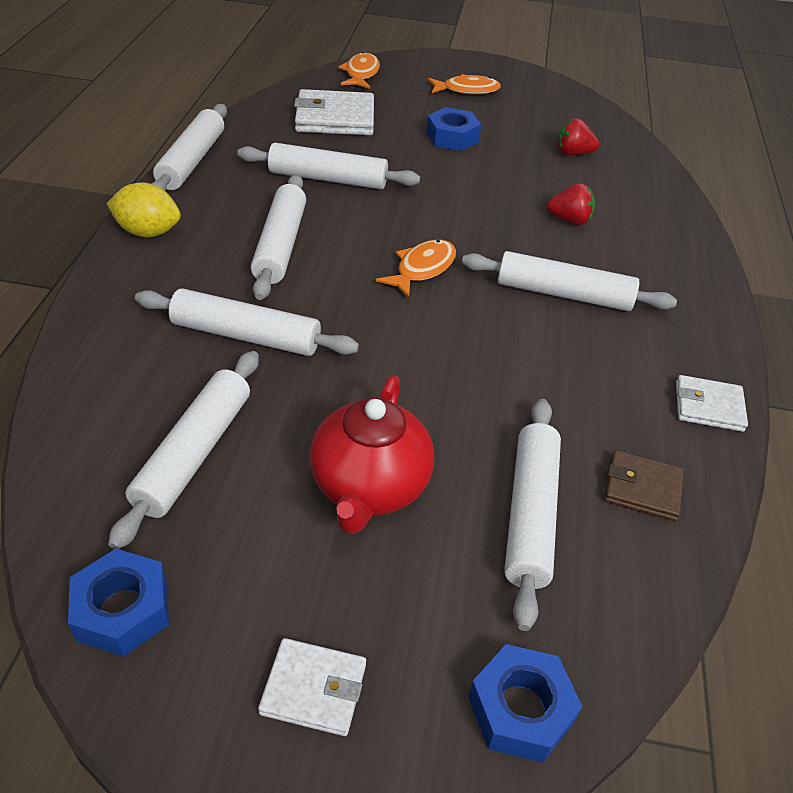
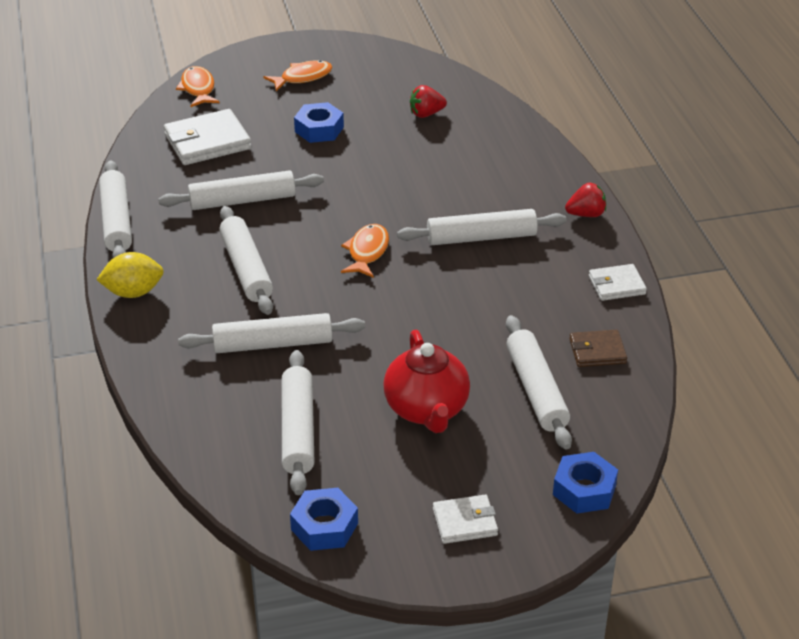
camera: 20 degrees left, 5 degrees down
red strawberry [546,183,595,225] -> red strawberry moved to [565,183,606,217]

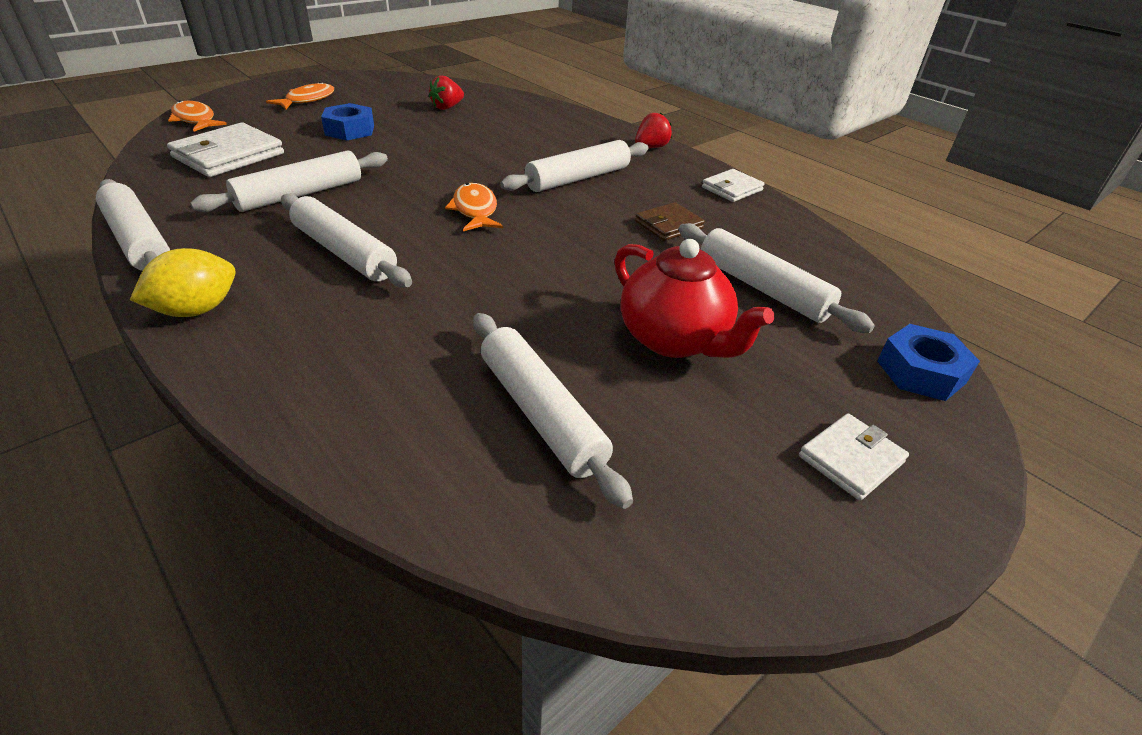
camera: 30 degrees left, 0 degrees up
white rolling pin [178,313,365,353] -> none
blue nut [290,488,358,551] -> none
brown wallet [569,330,627,367] -> brown wallet moved to [635,202,705,241]

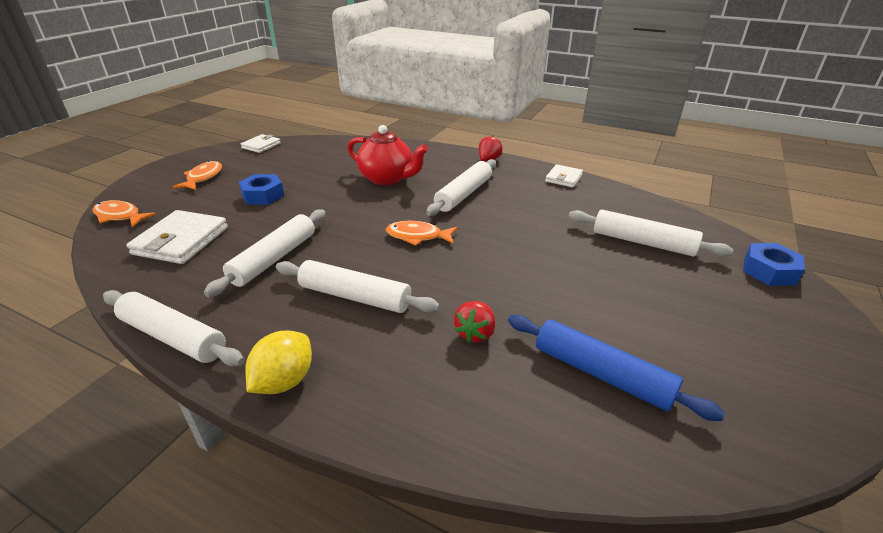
camera: 20 degrees left, 5 degrees down
red strawberry [429,75,464,110] -> red strawberry moved to [454,301,495,343]
orange fish [445,183,503,231] -> orange fish turned 45 degrees counterclockwise [386,221,458,246]
white rolling pin [473,313,633,509] -> blue rolling pin [508,315,725,421]
red teapot [614,239,774,358] -> red teapot moved to [347,125,428,185]
brown wallet [635,202,705,241] -> none
white wallet [799,413,909,501] -> white wallet moved to [241,134,281,153]

